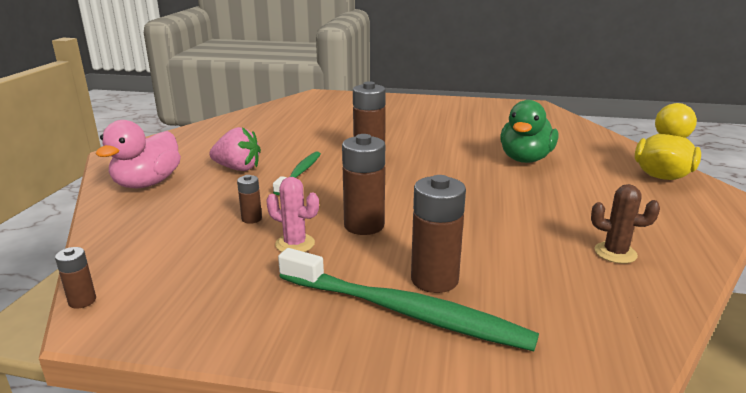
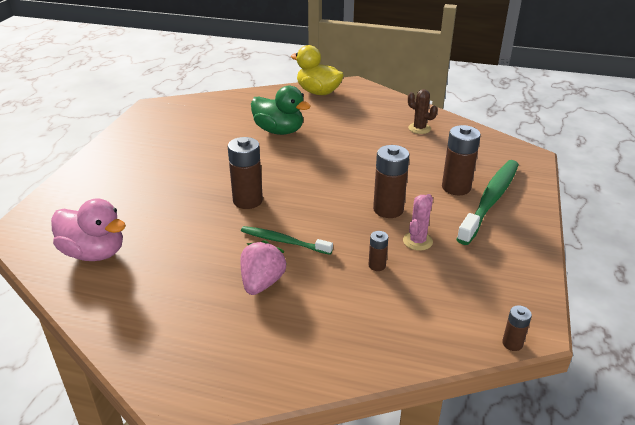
camera: 85 degrees left, 10 degrees up
pink duck [96,120,181,188] -> pink duck moved to [51,198,126,261]
brown cactus [591,184,660,264] -> brown cactus turned 75 degrees counterclockwise [408,89,437,134]

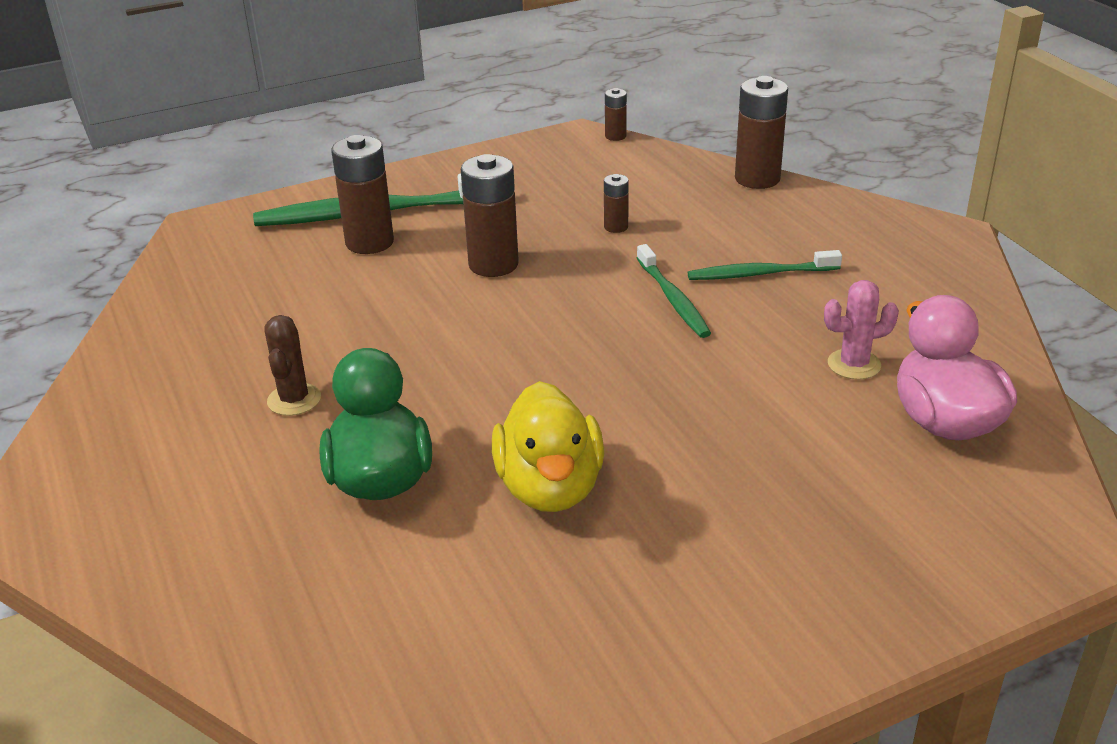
camera: 130 degrees left, 0 degrees up
brown battery [228,137,263,209] -> brown battery moved to [735,76,788,189]
pink strawberry [240,240,287,295] -> green toothbrush [688,250,842,280]
yellow duck [291,45,344,95] -> yellow duck moved to [492,381,604,512]
pink cactus [403,194,433,251] -> pink cactus moved to [824,280,899,380]
brown cactus [408,89,437,134] -> brown cactus moved to [264,315,321,416]

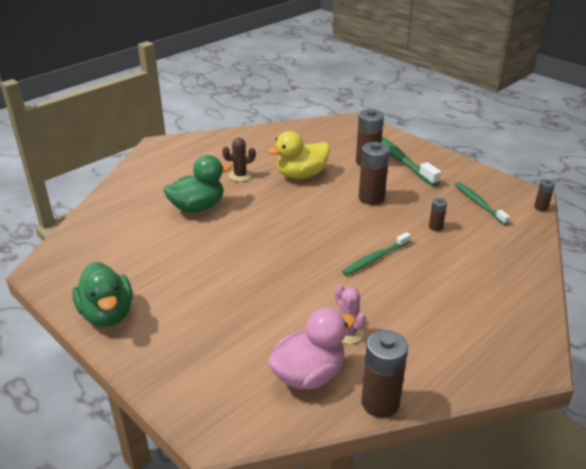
camera: 70 degrees right, 0 degrees up
yellow duck [492,381,604,512] -> yellow duck moved to [267,131,330,179]
green toothbrush [688,250,842,280] -> green toothbrush moved to [455,182,510,225]
brown battery [735,76,788,189] -> brown battery moved to [361,330,408,418]
none -> green duck [72,262,133,327]

